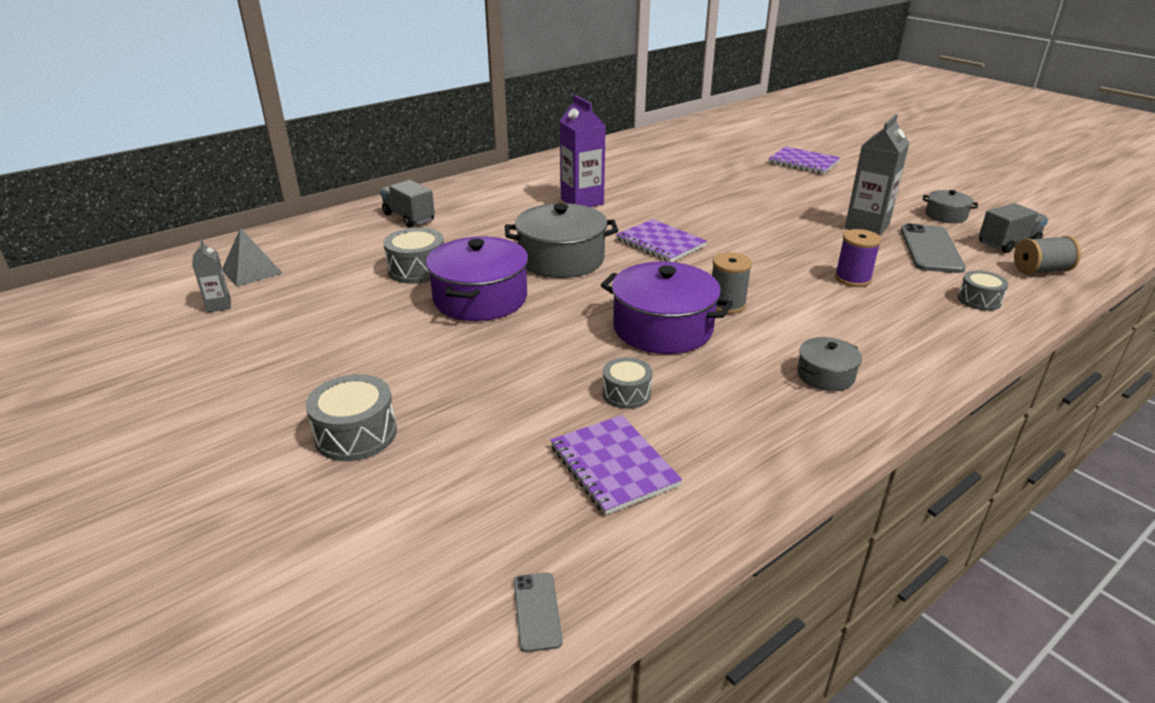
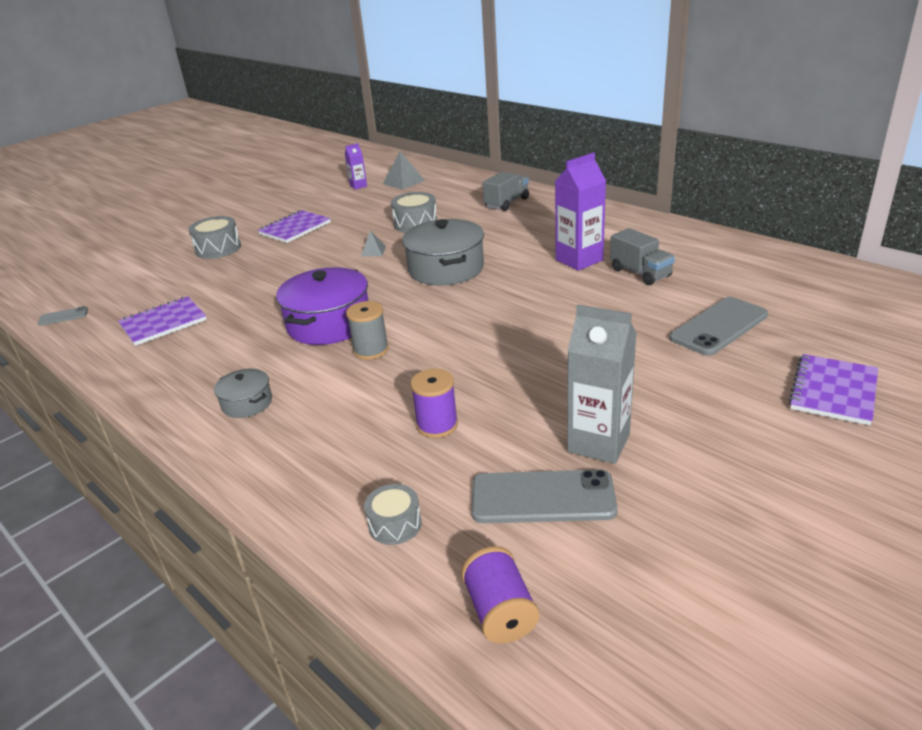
camera: 85 degrees right, 0 degrees up
grey carton [192,239,231,313] -> purple carton [345,143,367,189]
purple pot [426,236,528,321] -> grey pyramid [361,230,386,257]
grey drum [602,357,653,409] -> none
purple notebook [616,219,707,262] -> purple notebook moved to [258,210,331,243]
grey pot [922,190,978,223] -> none
grey truck [979,203,1048,253] -> grey truck moved to [610,228,675,285]
grey spool [1014,236,1081,274] -> purple spool [461,546,539,644]
none -> grey phone [669,297,768,356]

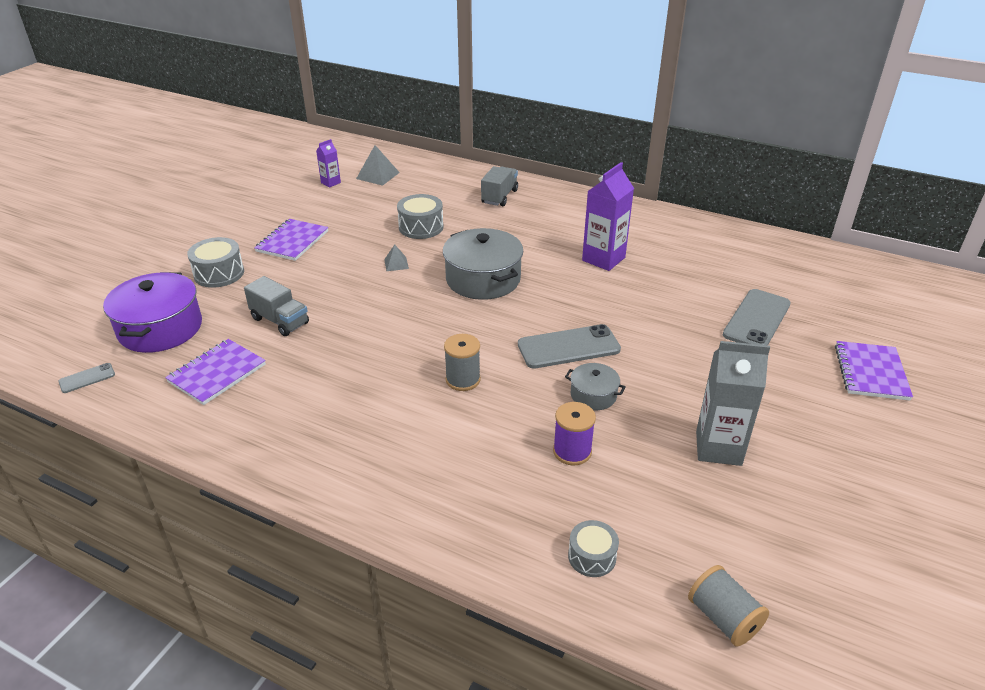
camera: 20 degrees left, 5 degrees up
grey pot [214,369,272,418] -> grey pot moved to [565,363,626,410]
purple pot [276,267,368,345] -> purple pot moved to [103,272,202,353]
purple spool [461,546,539,644] -> grey spool [688,565,769,647]
grey phone [472,469,618,523] -> grey phone moved to [518,324,621,369]
grey truck [610,228,675,285] -> grey truck moved to [244,276,309,336]

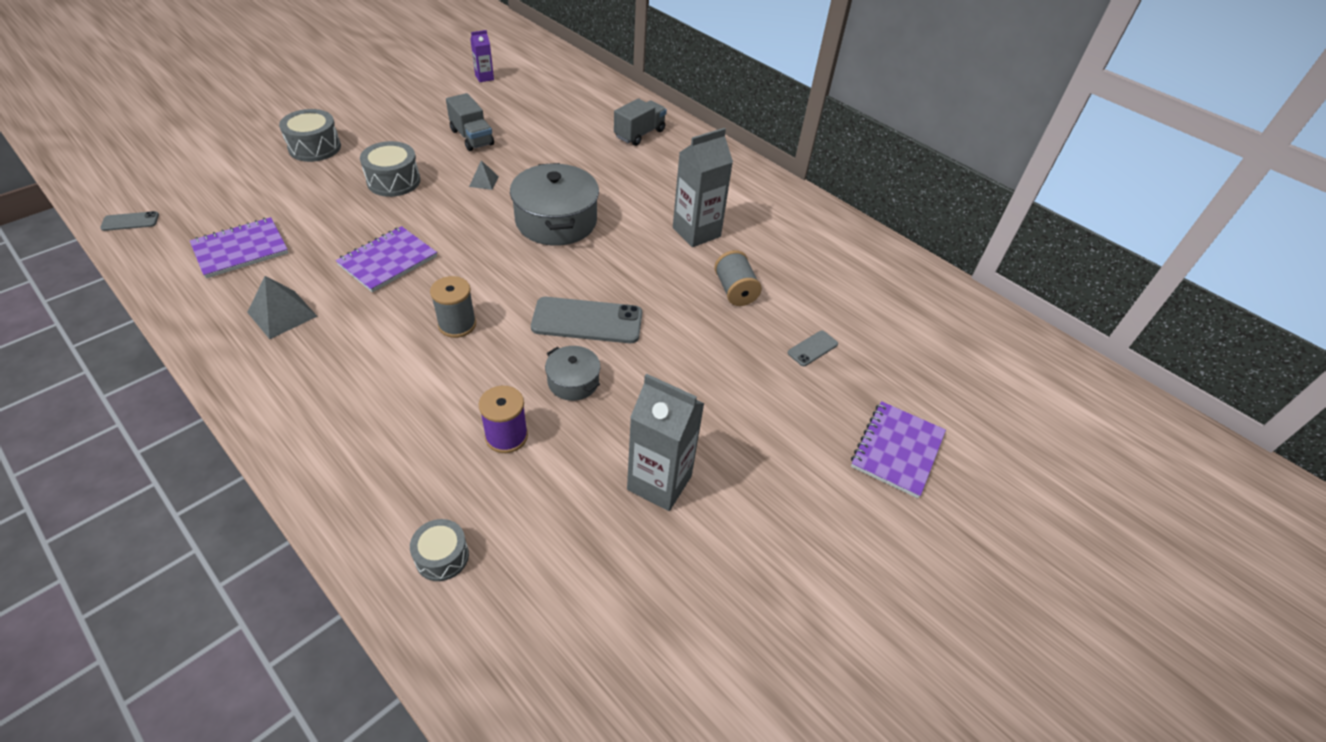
camera: 15 degrees right, 10 degrees up
purple pot [103,272,202,353] -> none
grey truck [244,276,309,336] -> grey truck moved to [446,93,494,151]
purple notebook [254,219,328,261] -> purple notebook moved to [336,226,437,292]
grey pyramid [356,145,400,186] -> grey pyramid moved to [247,276,318,339]
grey drum [397,194,444,239] -> grey drum moved to [360,141,420,197]
purple carton [582,162,634,271] -> grey carton [673,128,733,247]
grey spool [688,565,769,647] -> grey spool moved to [714,250,762,306]
grey phone [723,289,791,345] -> grey phone [788,331,838,366], size x0.49

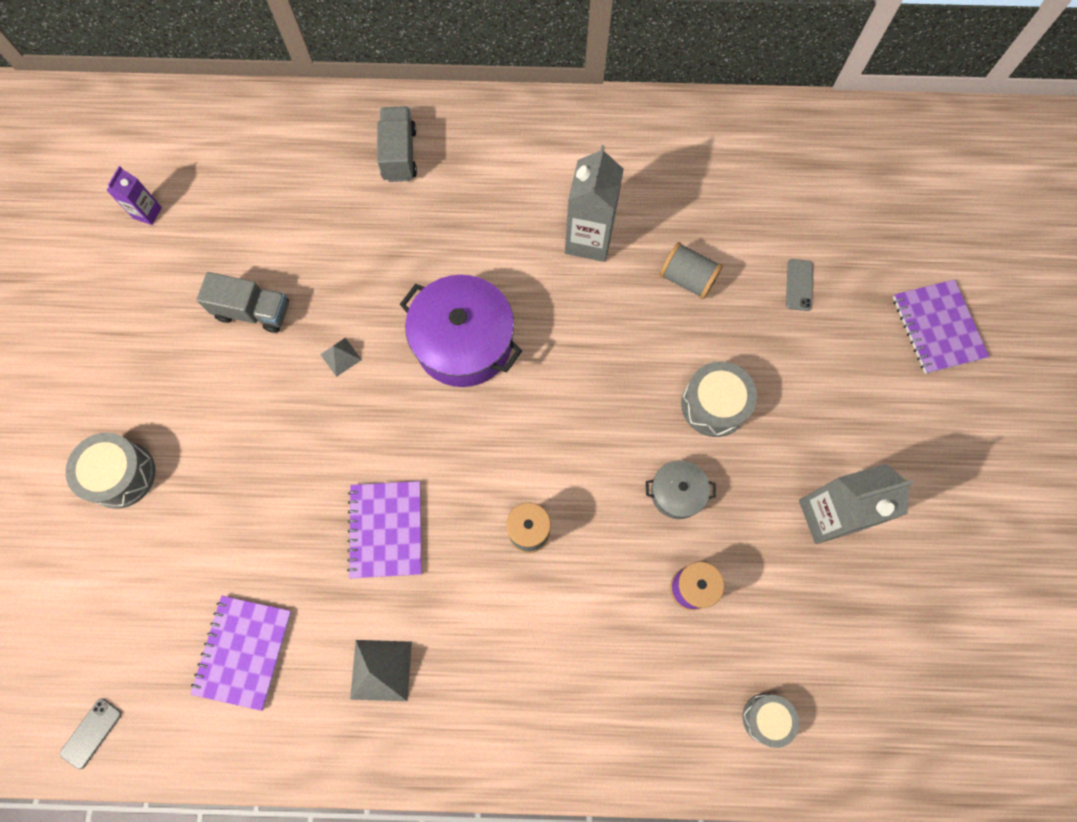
camera: 40 degrees left, 25 degrees up
grey drum [360,141,420,197] -> grey drum moved to [681,361,757,437]
grey pot [510,163,599,246] -> purple pot [400,275,522,387]
grey phone [531,297,642,343] -> none

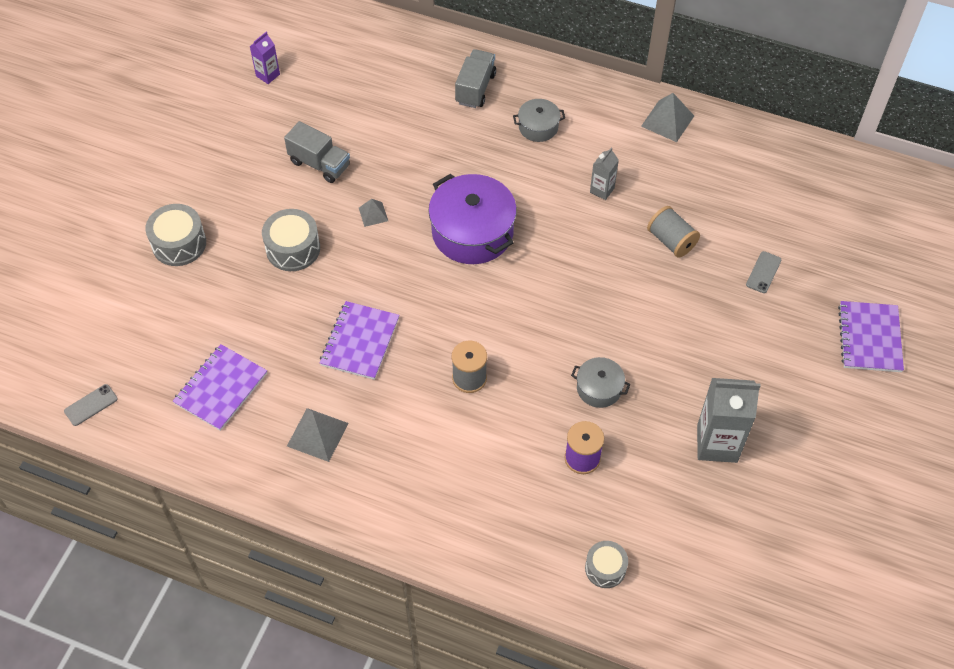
camera: 20 degrees right, 15 degrees down
grey carton [565,145,624,262] -> grey carton [590,147,619,200], size x0.52
grey drum [681,361,757,437] -> grey drum moved to [262,209,320,271]
none -> grey pot [513,99,565,142]
none -> grey pyramid [641,93,694,142]

